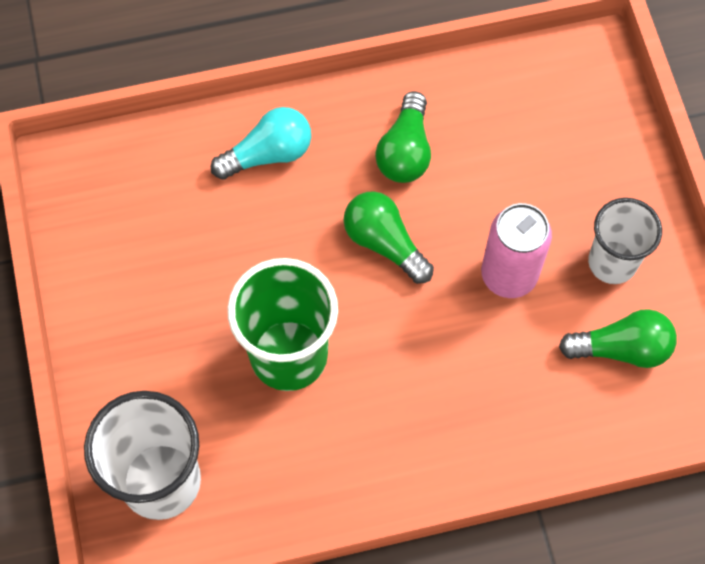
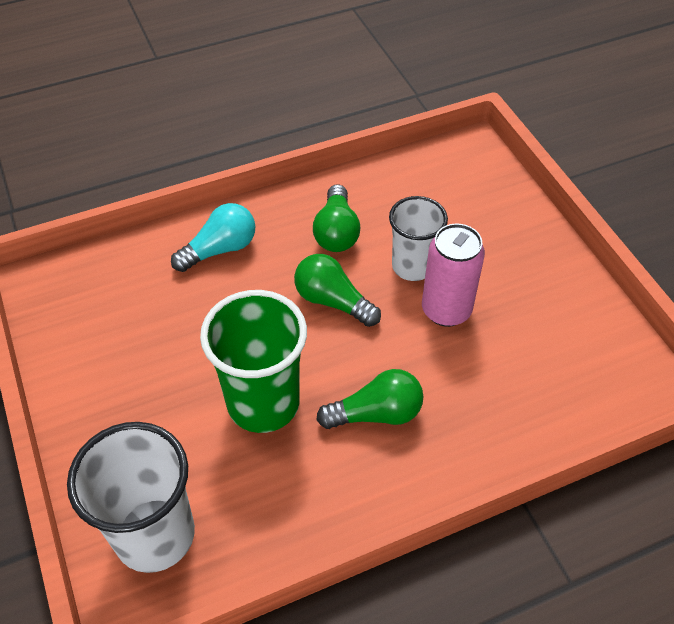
camera: 10 degrees left, 15 degrees down
green light bulb [559,309,677,368] -> green light bulb moved to [316,369,424,429]
white cup [588,198,662,284] -> white cup moved to [389,196,448,281]

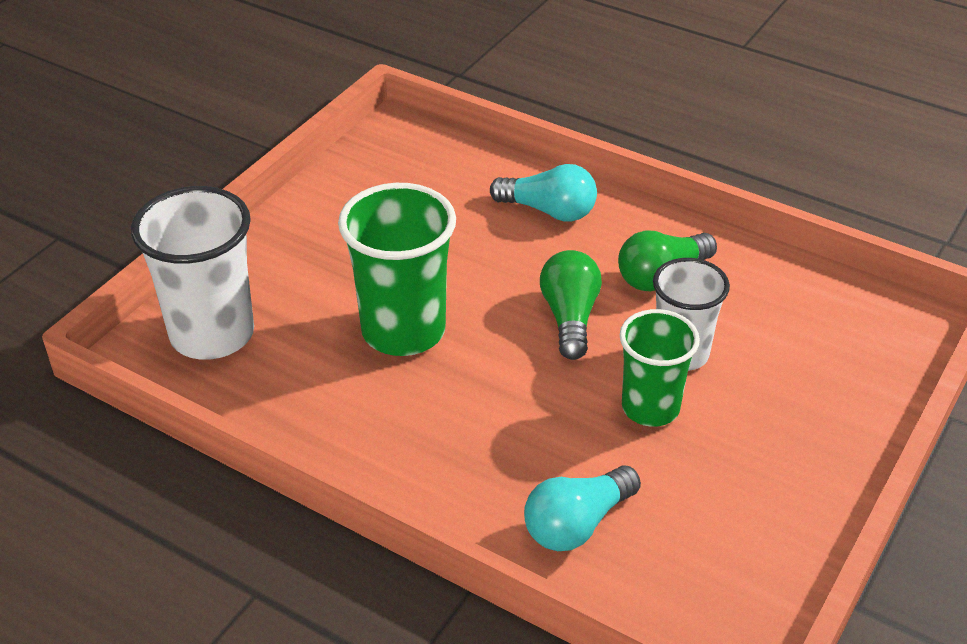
camera: 55 degrees right, 10 degrees down
green light bulb [316,369,424,429] -> none
pink can [422,223,485,327] -> green cup [620,309,700,427]
none -> turquoise light bulb [524,466,641,551]

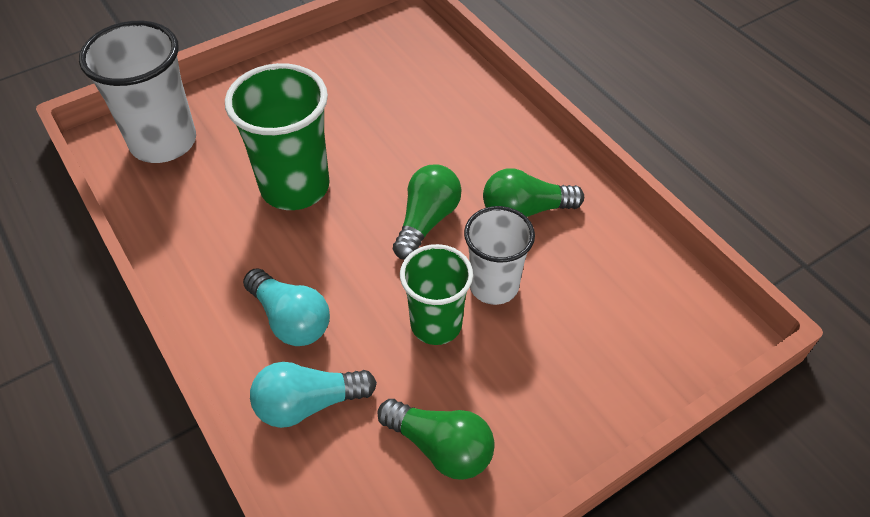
camera: 25 degrees right, 10 degrees up
turquoise light bulb [490,164,597,222] -> turquoise light bulb moved to [243,268,330,346]
none -> green light bulb [378,399,495,480]

